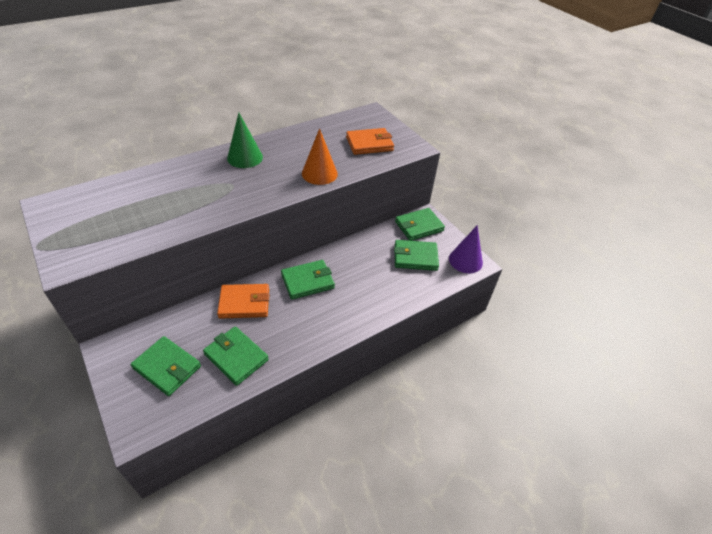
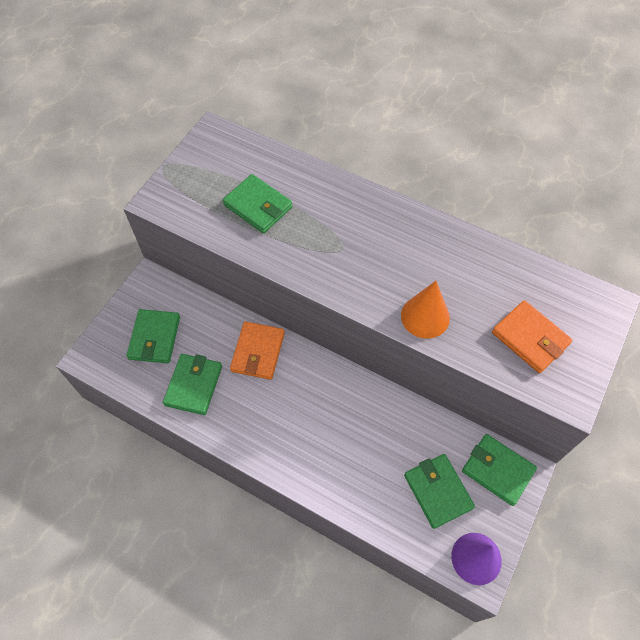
camera: 65 degrees right, 15 degrees up
orange wallet [217,284,270,319] -> orange wallet turned 45 degrees clockwise [230,321,285,380]
green cone [227,113,263,168] -> none
green wallet [281,260,335,300] -> green wallet moved to [223,174,292,233]

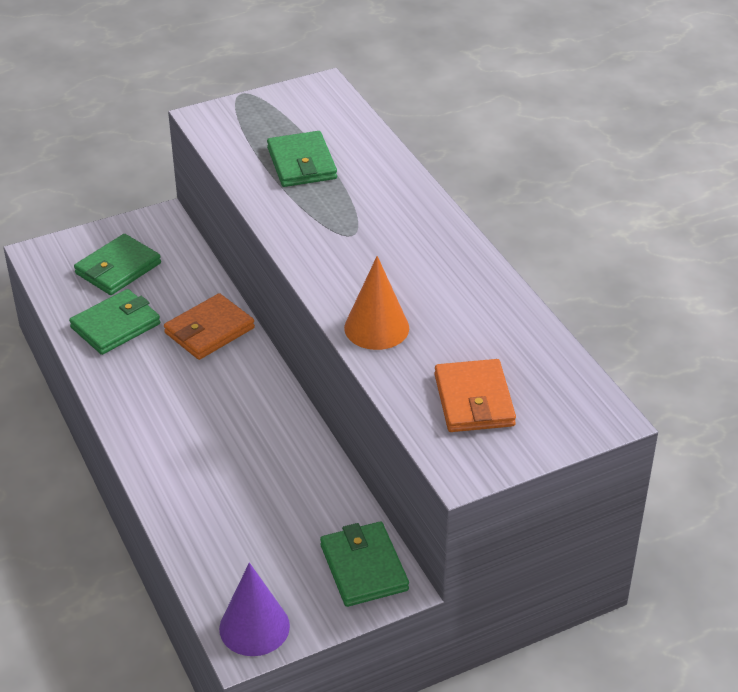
camera: 35 degrees right, 20 degrees down
green wallet [404,454,475,529] -> none

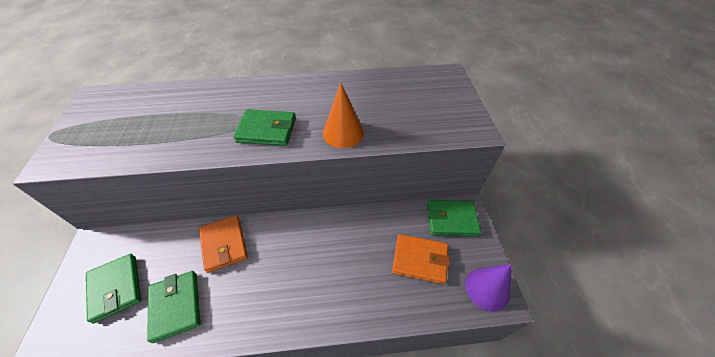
camera: 70 degrees left, 10 degrees up
green wallet [267,131,337,187] -> green wallet moved to [233,109,296,146]
orange wallet [434,359,516,432] -> orange wallet moved to [392,234,450,284]

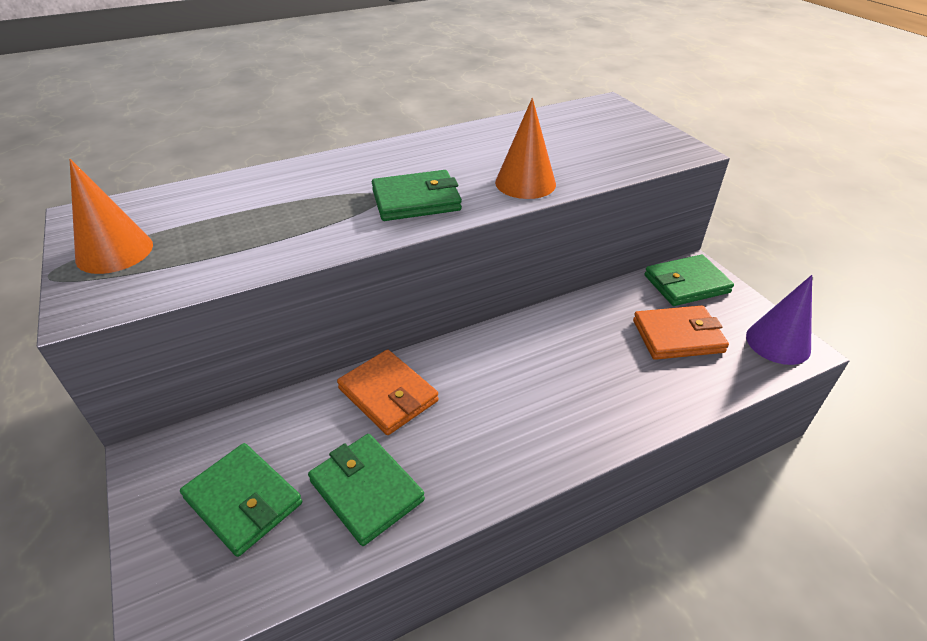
camera: 20 degrees left, 10 degrees down
none -> orange cone [70,159,153,274]

